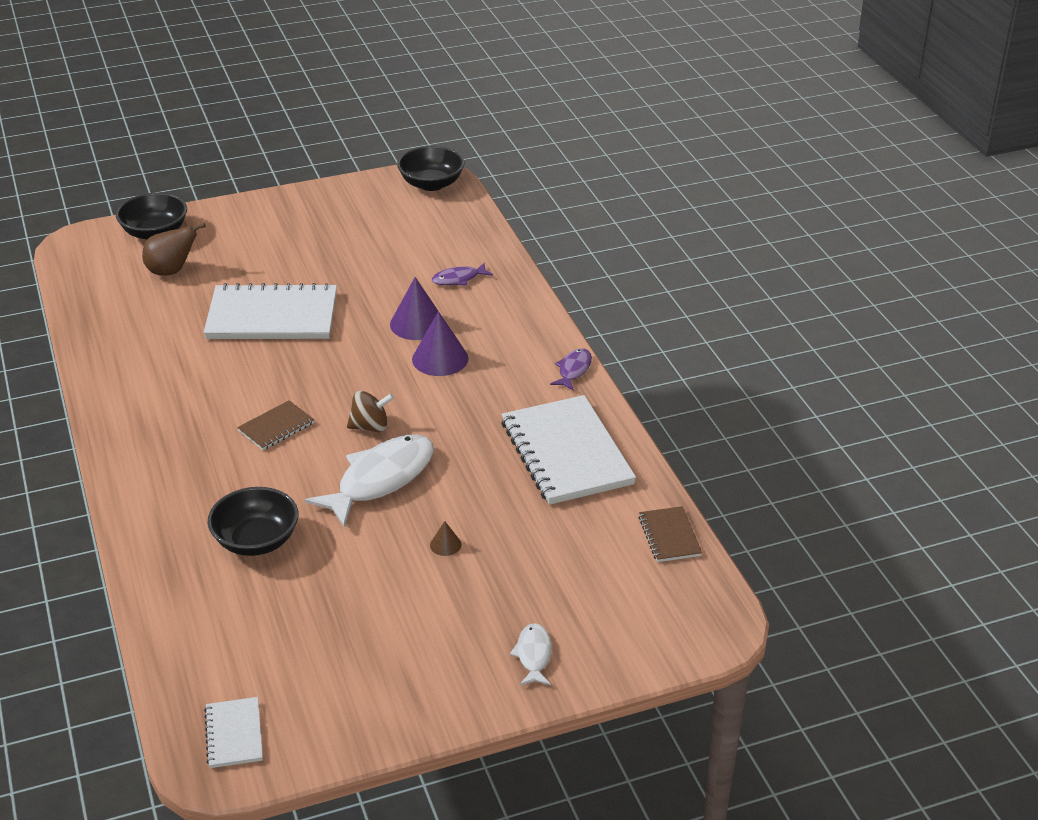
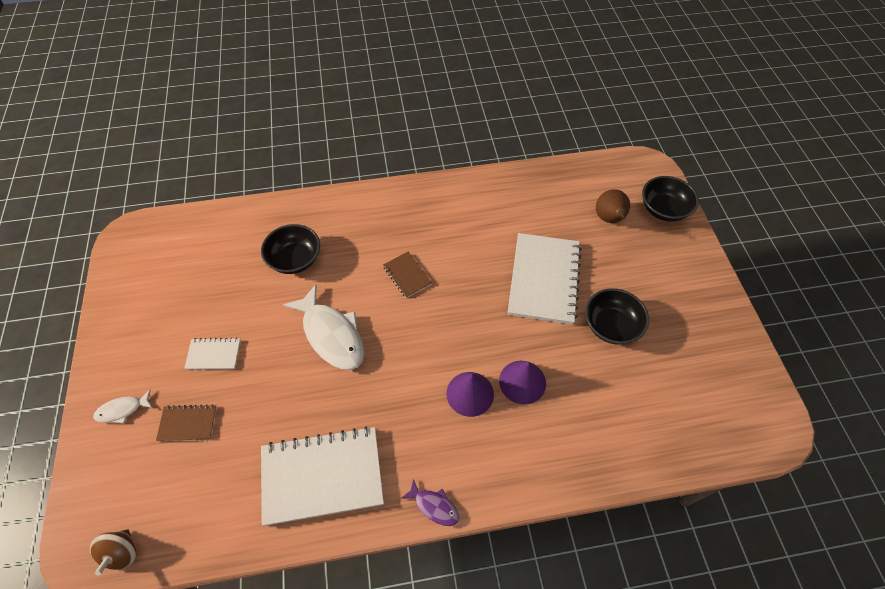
camera: 100 degrees right, 20 degrees up
white notebook [204,697,263,768] -> white notebook moved to [184,338,241,370]
brown spinning top [347,391,394,432] -> brown spinning top moved to [90,529,136,575]
black bowl [397,146,465,191] -> black bowl moved to [585,288,649,345]
brown cone [430,521,461,556] -> none
purple fish [432,263,493,286] -> none
white fish [510,623,552,685] -> white fish turned 150 degrees clockwise [93,390,152,424]
brown notebook [638,506,702,562] -> brown notebook moved to [156,404,217,441]

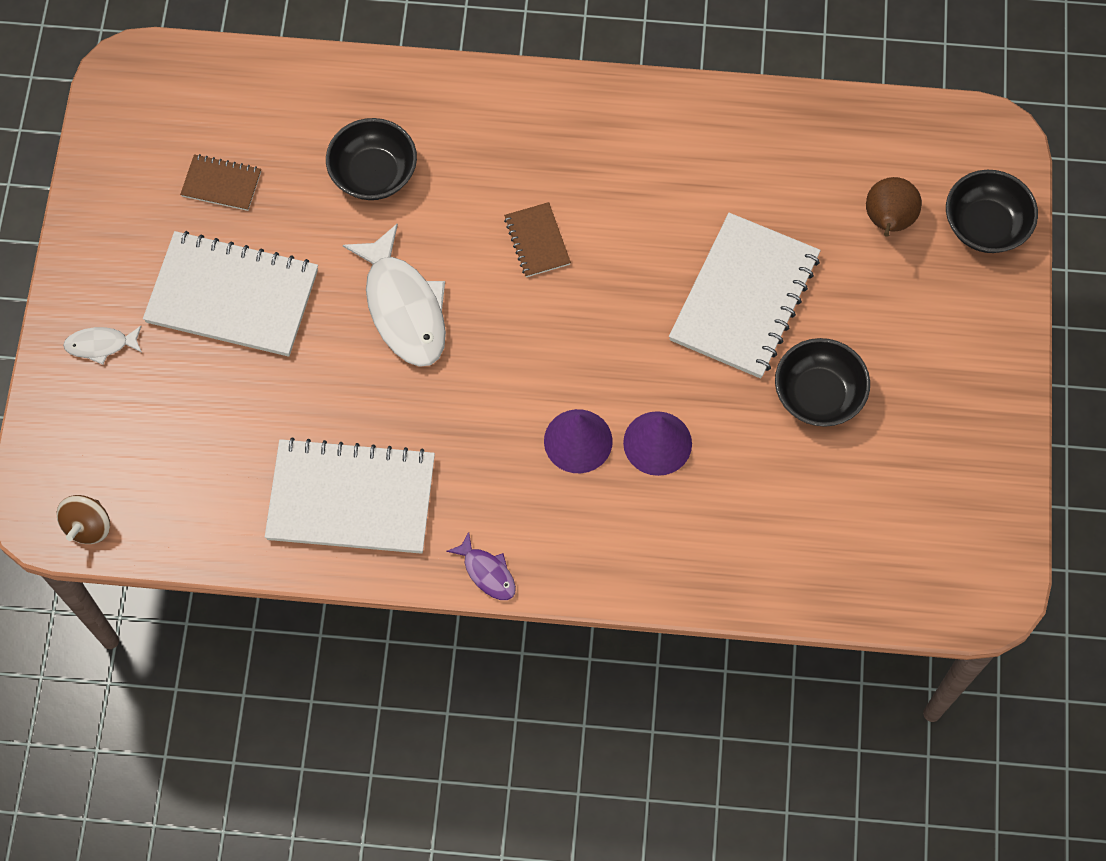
camera: 15 degrees right, 10 degrees up
brown notebook [156,404,217,441] -> brown notebook moved to [180,154,261,211]
white notebook [184,338,241,370] -> white notebook [143,231,318,357], size x2.10

